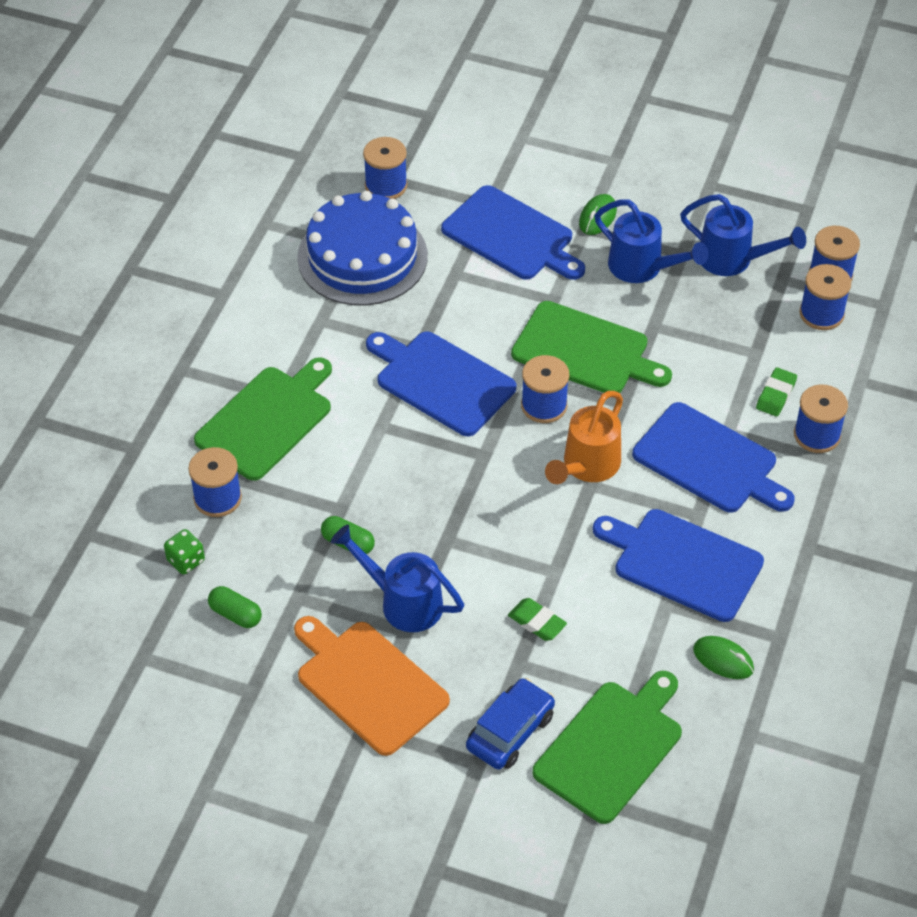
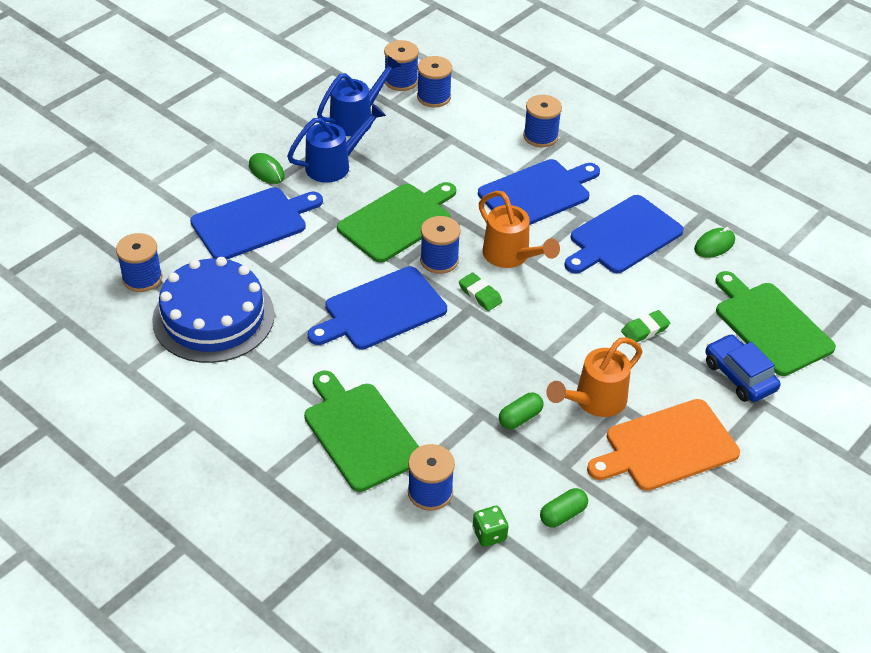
camera: 70 degrees left, 5 degrees down
blue watering can [331,525,464,632] -> orange watering can [546,337,643,417]
green eraser [756,367,797,417] -> green eraser moved to [459,272,502,311]

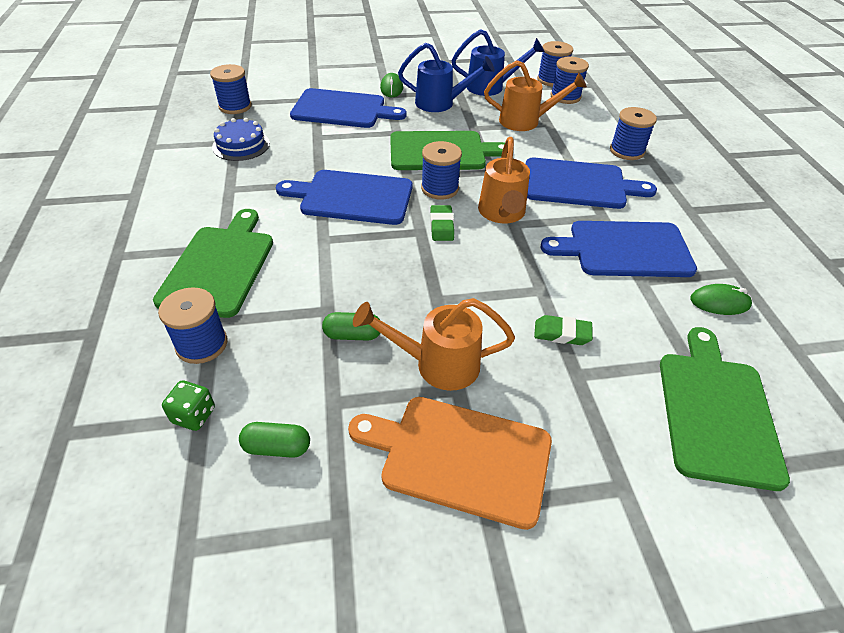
camera: 40 degrees right, 0 degrees up
blue cake [152,257,275,363] -> blue cake [212,118,270,161], size x0.54
blue car [705,334,780,402] -> none
none -> orange watering can [484,60,587,131]

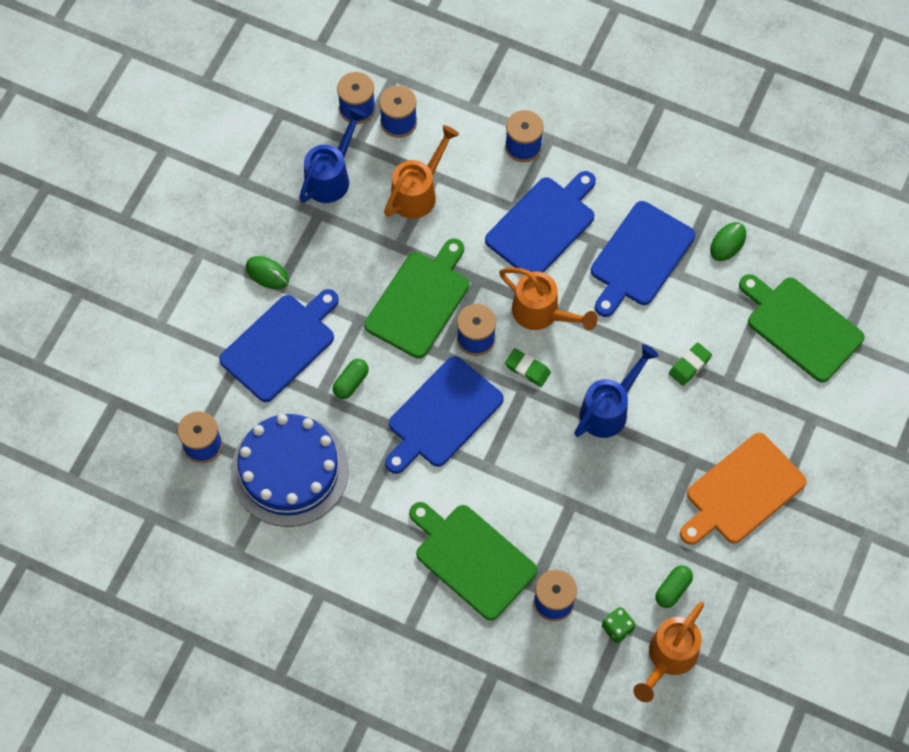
camera: 55 degrees left, 20 degrees up
blue cake [212,118,270,161] -> blue cake [231,414,349,527], size x1.86
green capsule [322,312,380,341] -> green capsule moved to [333,359,369,399]
orange watering can [353,298,515,391] -> orange watering can moved to [633,602,704,702]
blue watering can [398,43,495,112] -> blue watering can moved to [574,344,659,438]

